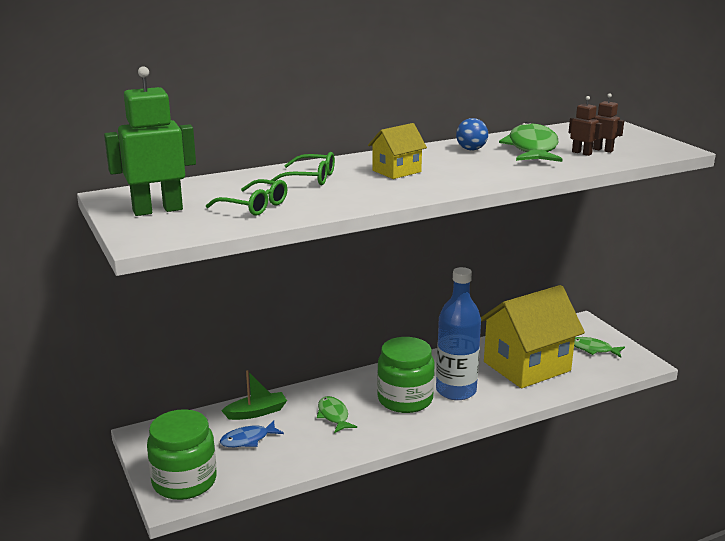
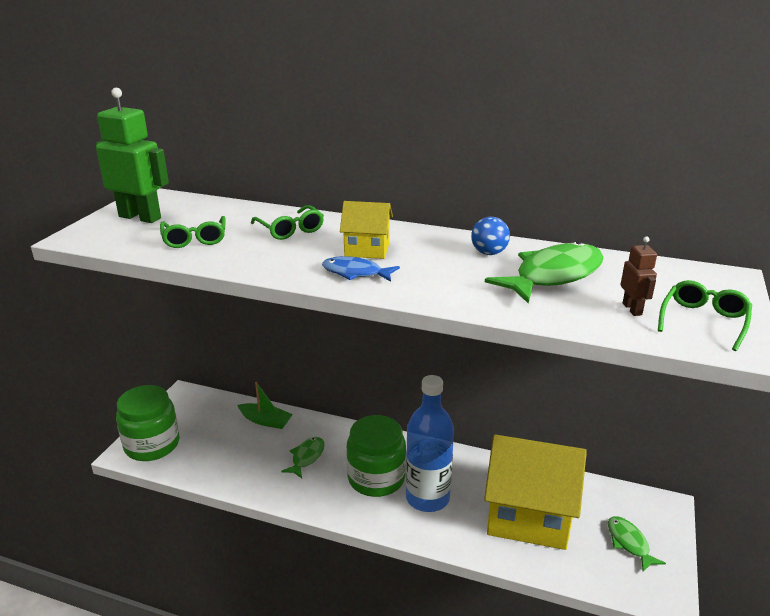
camera: 45 degrees right, 5 degrees up
blue fish [220,420,284,447] -> blue fish moved to [322,256,400,282]
brown robot [569,96,602,156] -> none
none -> green glasses [658,280,752,351]

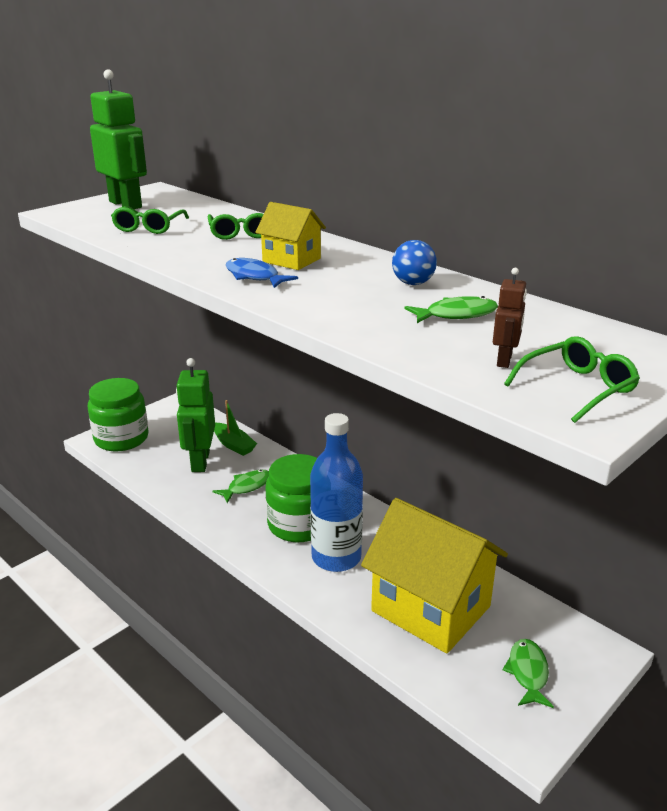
camera: 25 degrees right, 0 degrees up
green fish [485,241,604,304] -> green fish [404,296,498,323], size x0.56
none -> green robot [176,358,215,472]

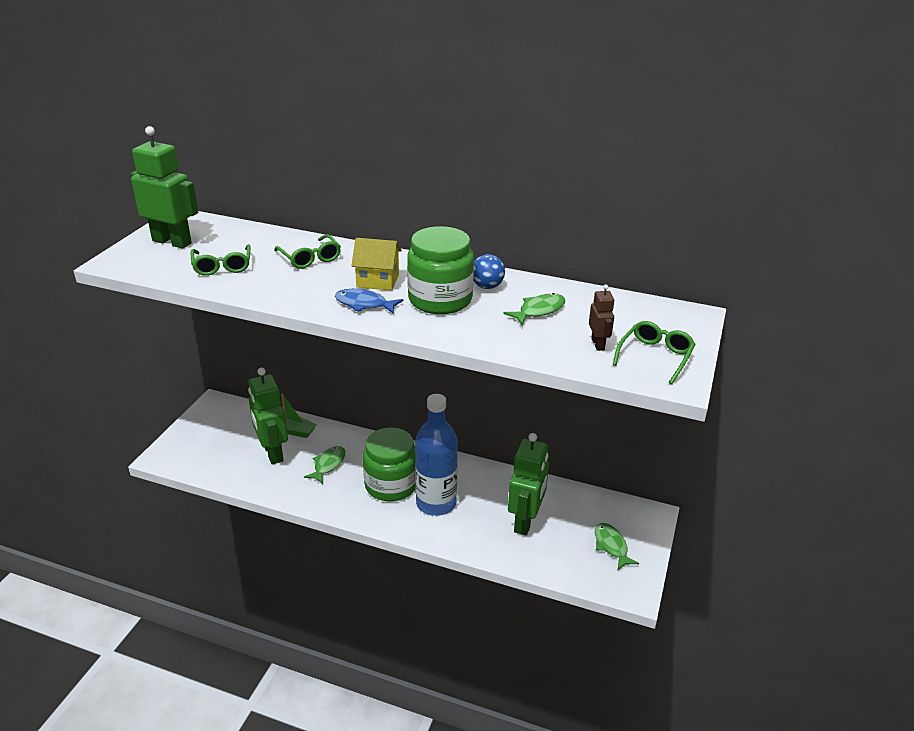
camera: 25 degrees left, 5 degrees up
green jar [88,378,149,451] -> green jar moved to [407,226,474,314]
yellow house [361,498,508,654] -> green robot [508,433,549,535]

